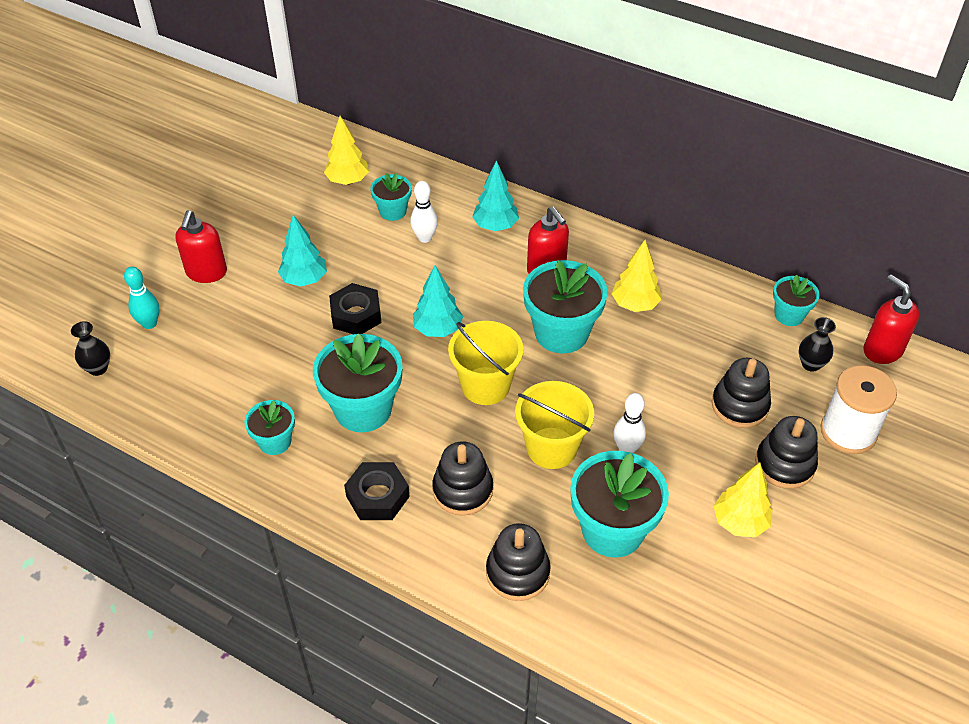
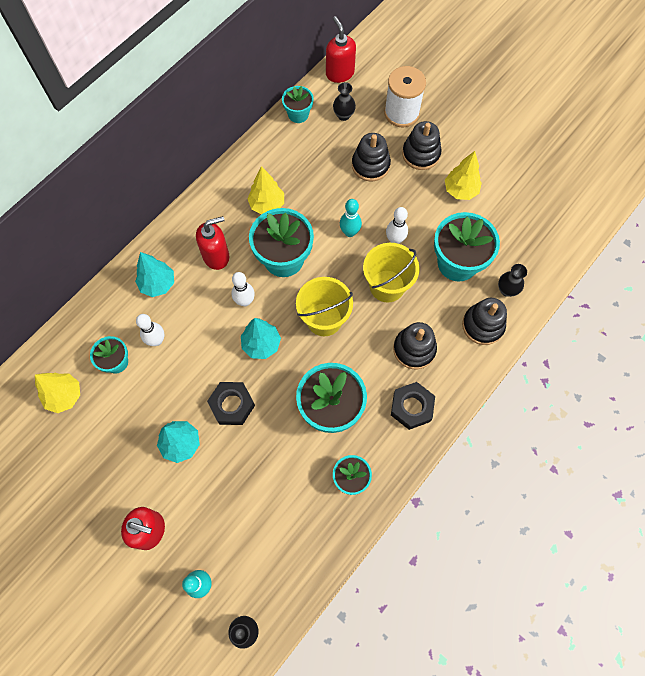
camera: 80 degrees left, 20 degrees up
red soap dispenser [863,275,920,364] -> red soap dispenser turned 90 degrees clockwise [326,16,356,83]
none -> white bowling pin [231,272,255,306]
none -> turquoise bowling pin [340,199,362,237]
none -> black vase [498,264,527,297]

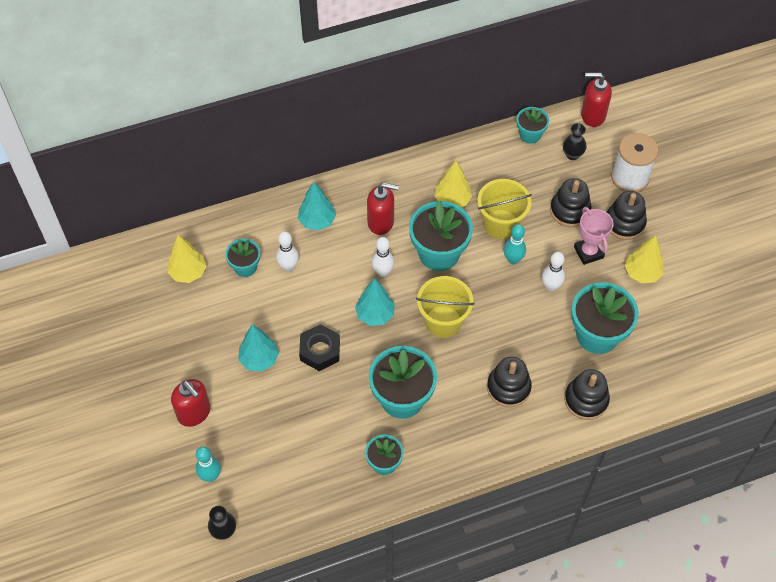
camera: 30 degrees right, 10 degrees down
red soap dispenser [326,16,356,83] -> red soap dispenser turned 90 degrees counterclockwise [581,73,612,127]
yellow bucket [363,243,419,303] -> yellow bucket moved to [477,179,532,239]
black nut [391,382,435,430] -> none
black vase [498,264,527,297] -> none
none -> pink trophy [574,207,614,265]

